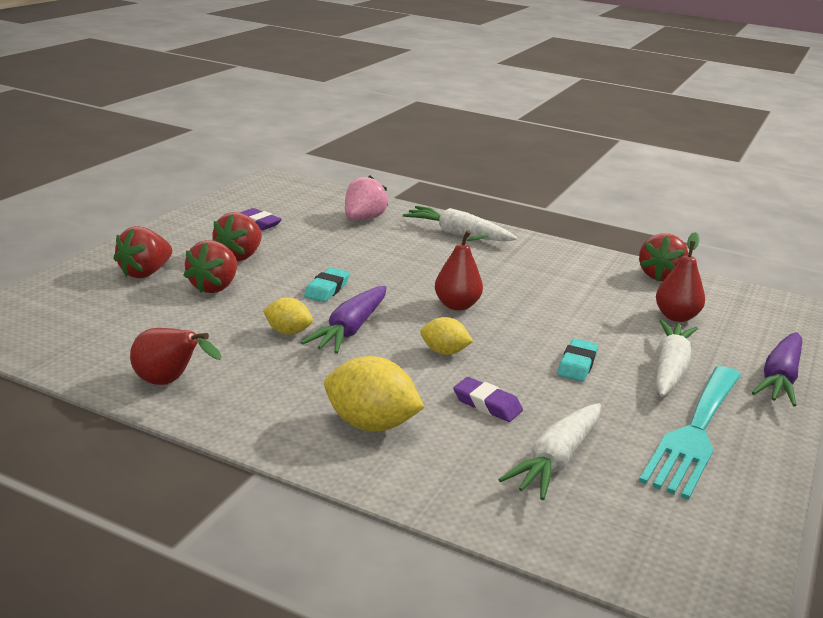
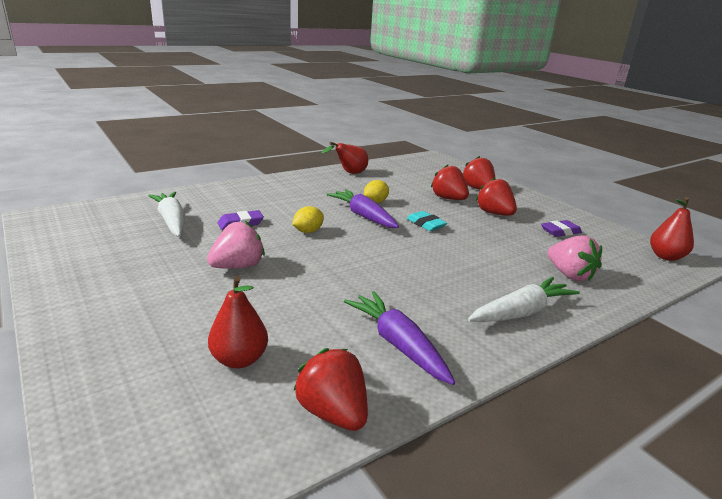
camera: 120 degrees right, 0 degrees up
yellow lemon [324,356,425,432] -> none
red pear [435,230,490,311] -> red pear moved to [650,197,694,261]
turquoise eraser [557,339,598,382] -> pink strawberry [207,221,265,269]
turquoise fork [639,366,741,500] -> none
white carrot [656,320,698,397] -> none
purple carrot [752,332,802,407] -> purple carrot moved to [344,291,455,385]

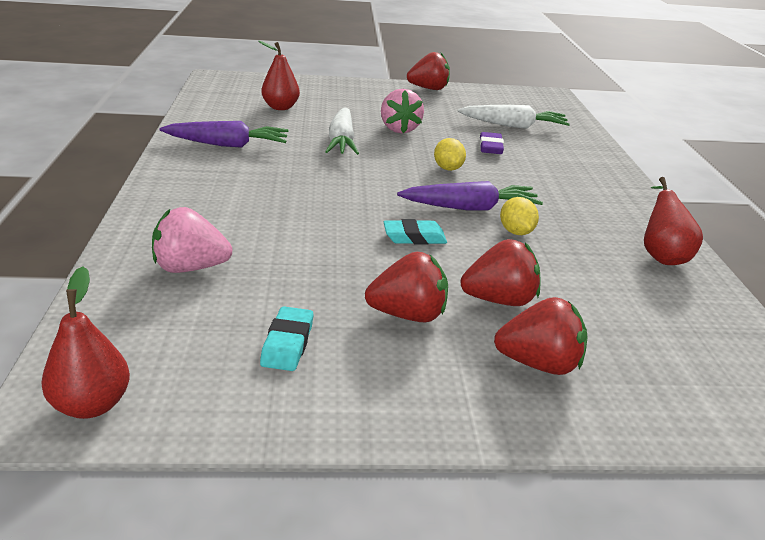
camera: 120 degrees right, 5 degrees up
red strawberry [293,348,368,431] -> red strawberry moved to [407,52,450,90]
white carrot [468,277,580,322] -> white carrot moved to [325,107,359,155]
purple eraser [541,220,582,237] -> turquoise eraser [260,306,314,371]

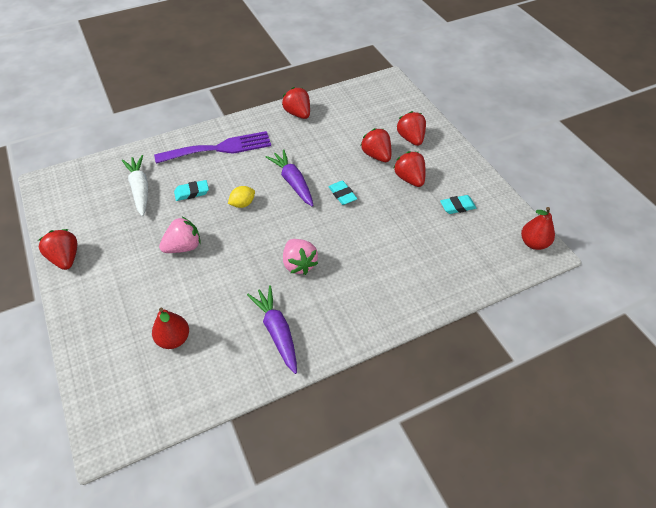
camera: 110 degrees left, 20 degrees up
pink strawberry [152,207,232,273] -> pink strawberry moved to [283,239,318,275]
white carrot [325,107,359,155] -> none
purple eraser [479,132,504,154] -> turquoise eraser [174,180,209,201]
yellow lemon [500,197,539,235] -> none
red pear [644,177,703,265] -> red strawberry [282,87,310,119]
none -> purple fork [154,131,271,164]

